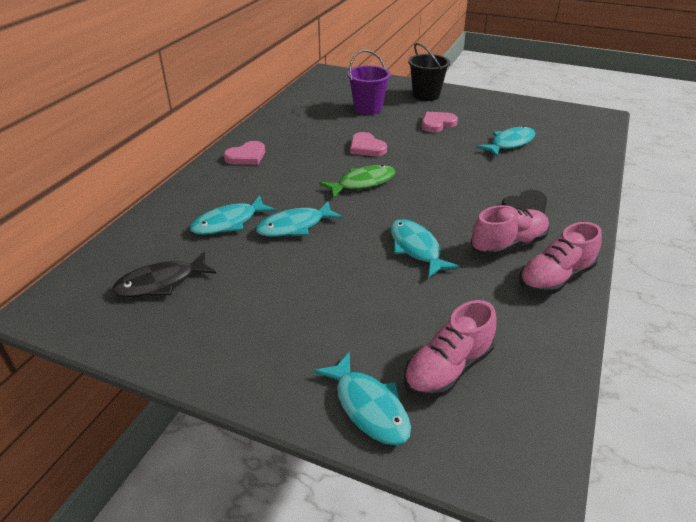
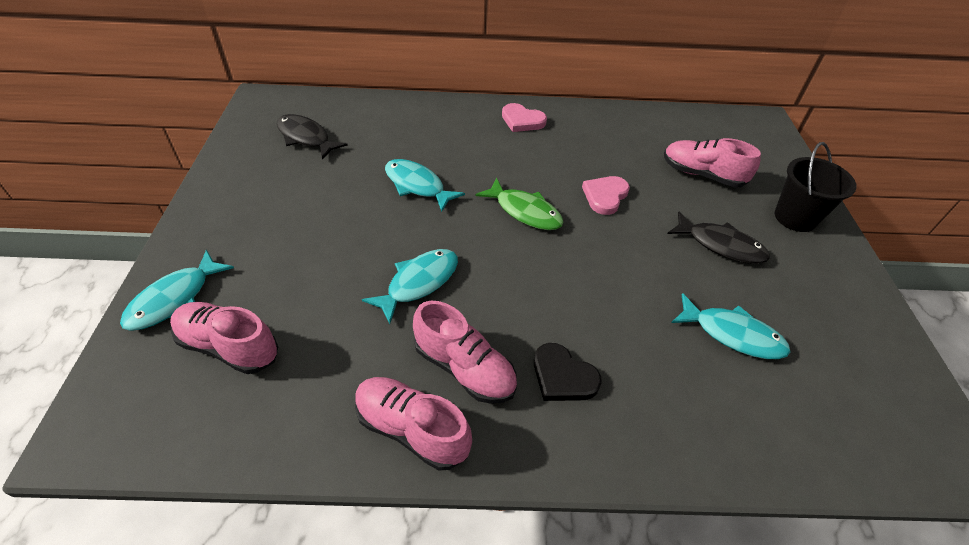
camera: 65 degrees right, 10 degrees up
turquoise fish [189,196,276,235] -> none
purple bucket [347,50,391,115] -> pink shoe [664,138,761,187]
pink heart [422,112,458,132] -> black fish [667,212,770,264]

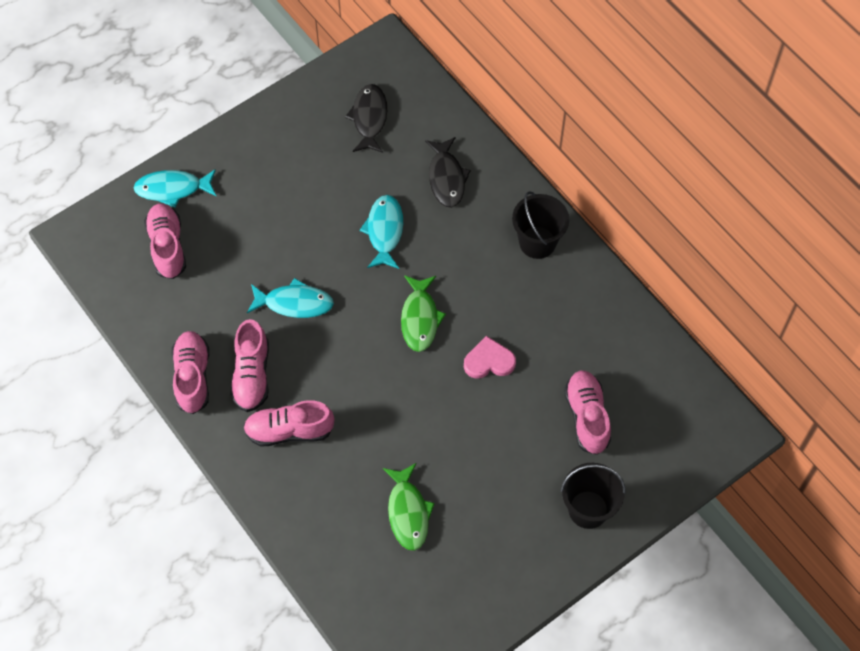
camera: 55 degrees right, 15 degrees up
pink heart [502,103,547,132] -> black bucket [512,191,569,259]
black heart [534,343,602,401] -> pink shoe [243,400,334,446]
black fish [667,212,770,264] -> black fish moved to [425,137,471,208]
turquoise fish [671,293,790,359] -> green fish [383,463,435,551]

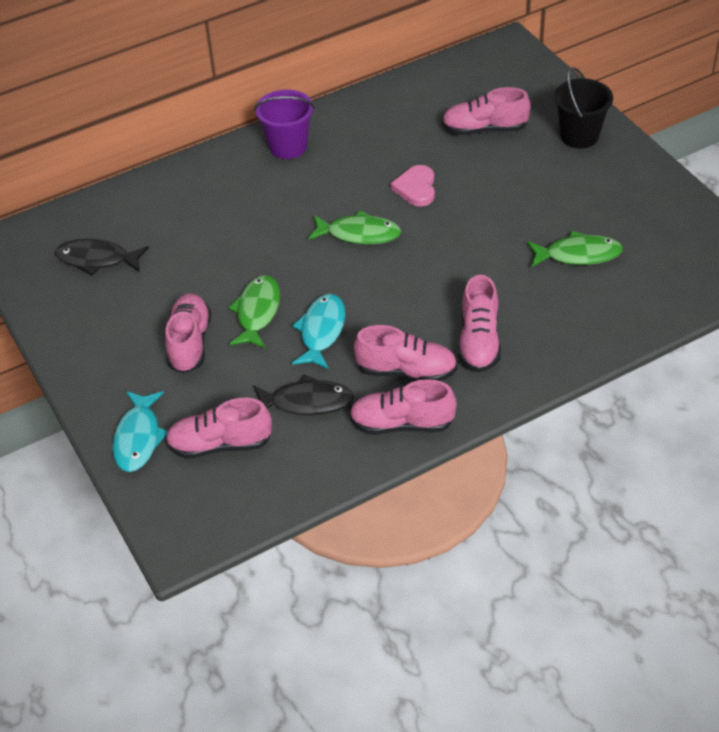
camera: 80 degrees left, 15 degrees down
turquoise fish [360,195,403,269] -> none
black fish [425,137,471,208] -> black fish moved to [253,375,354,415]
black bucket [512,191,569,259] -> purple bucket [254,90,315,159]
none -> pink shoe [165,293,211,374]
none -> green fish [228,275,280,349]

